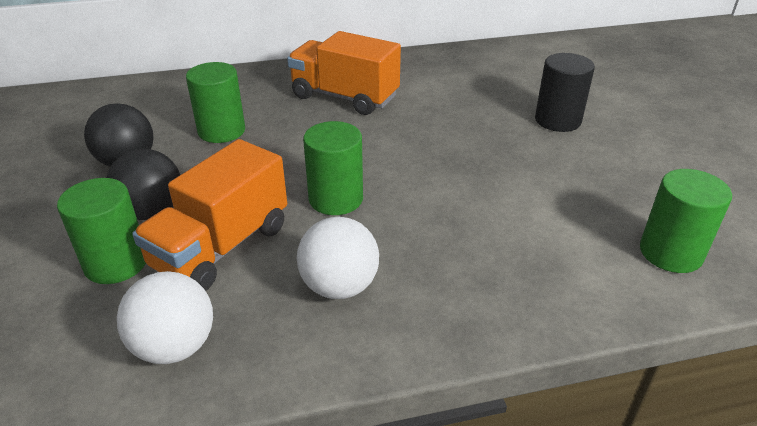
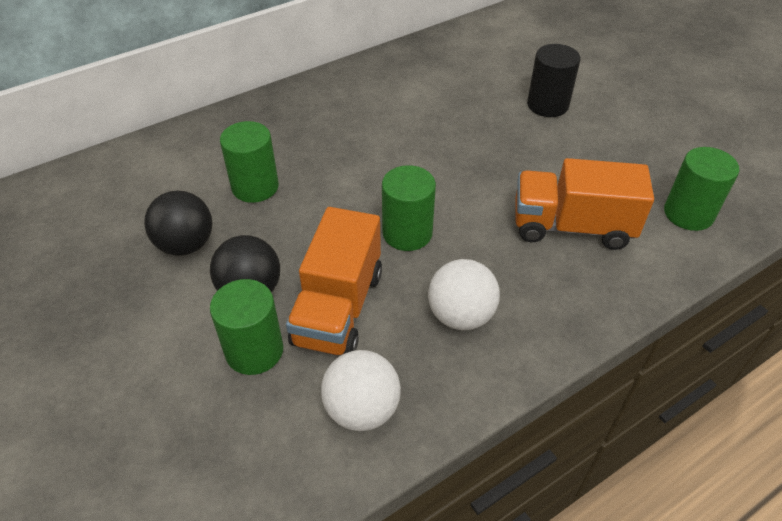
camera: 20 degrees left, 10 degrees up
orange truck [287,31,401,115] -> orange truck moved to [516,158,654,250]

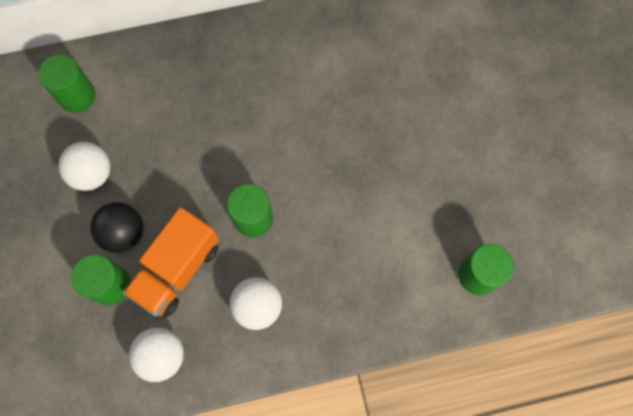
camera: 20 degrees right, 25 degrees up
black ball [144,191,212,256] -> white ball [58,142,111,191]
green cylinder [220,121,279,203] -> green cylinder moved to [38,55,96,113]
orange truck [516,158,654,250] -> none
black cylinder [527,44,581,117] -> none

